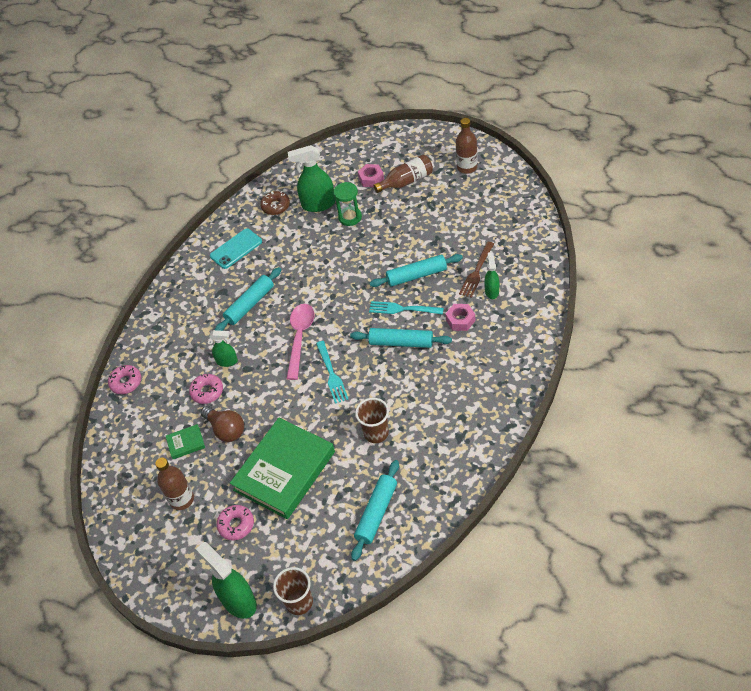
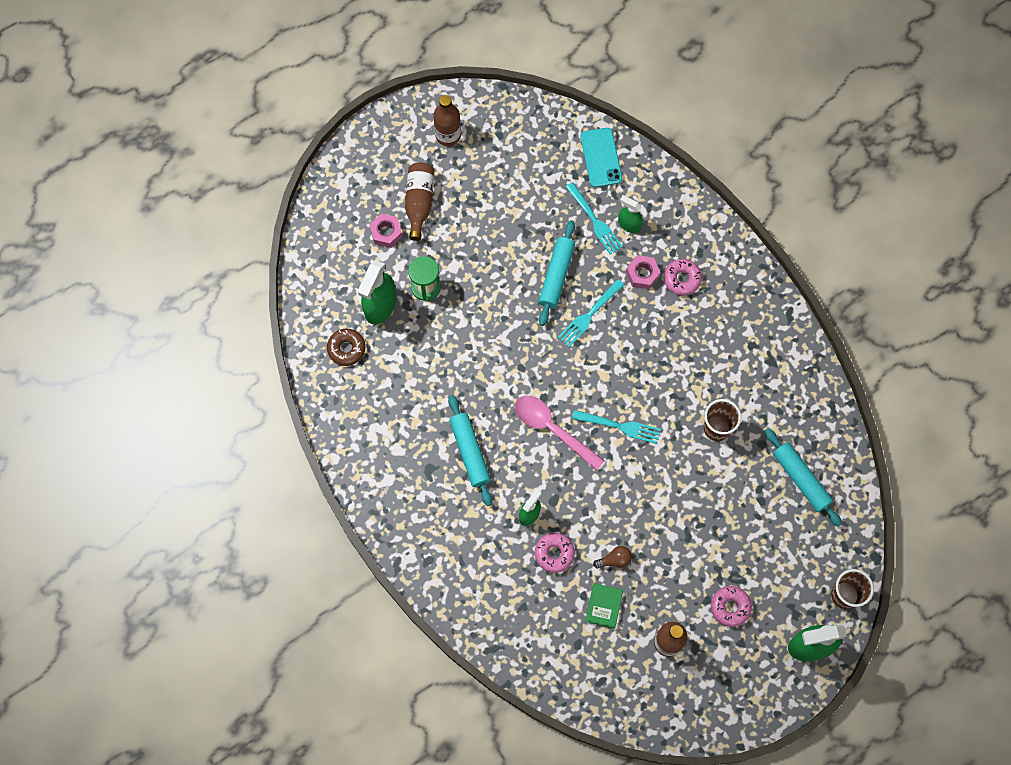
camera: 65 degrees left, 20 degrees up
pink donut [108,365,141,394] -> pink donut moved to [664,259,702,296]
brown light bulb [201,406,244,442] -> brown light bulb [593,546,632,569], size x0.60
turquoise phone [210,229,262,269] -> turquoise phone moved to [580,128,622,187]
green book [230,418,335,519] -> none
turquoise rolling pin [350,328,452,348] -> none
brown fork [459,242,494,298] -> turquoise fork [566,182,623,255]

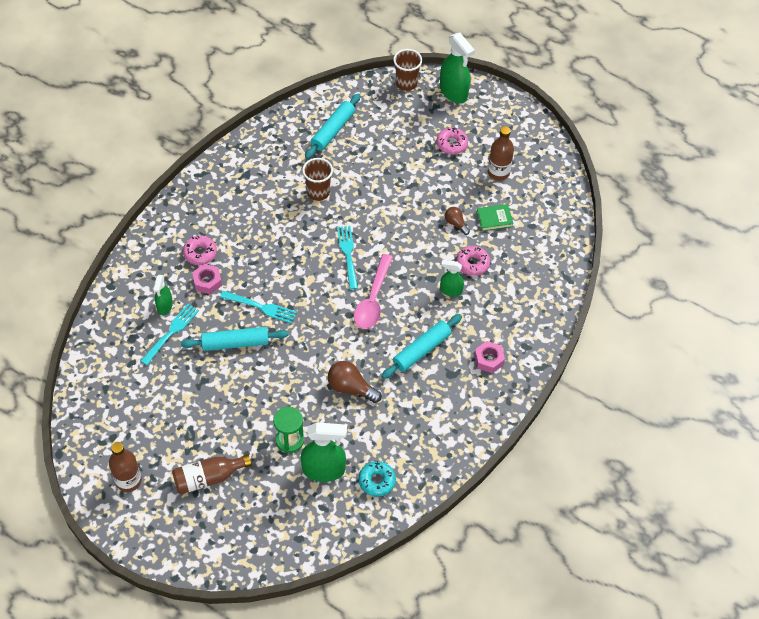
camera: 115 degrees left, 15 degrees down
brown donut [327,329,366,366] -> turquoise donut [358,461,396,497]
pink nut [370,214,403,248] -> pink nut moved to [474,341,505,373]
turquoise phone [580,128,622,187] -> none
none -> brown light bulb [328,361,382,403]

